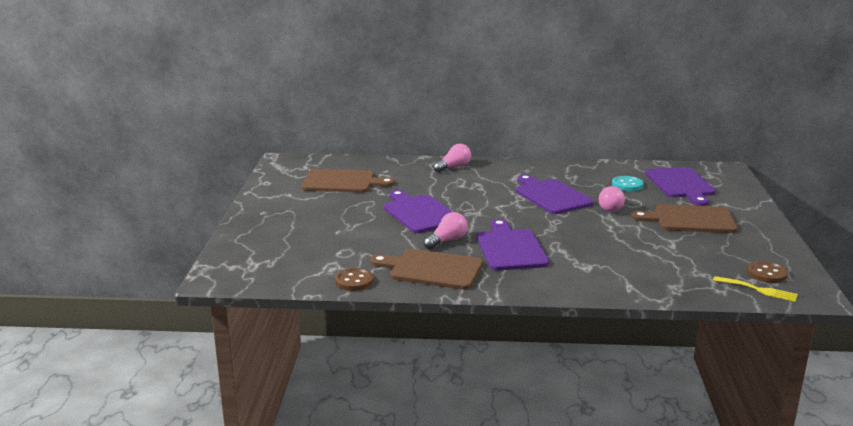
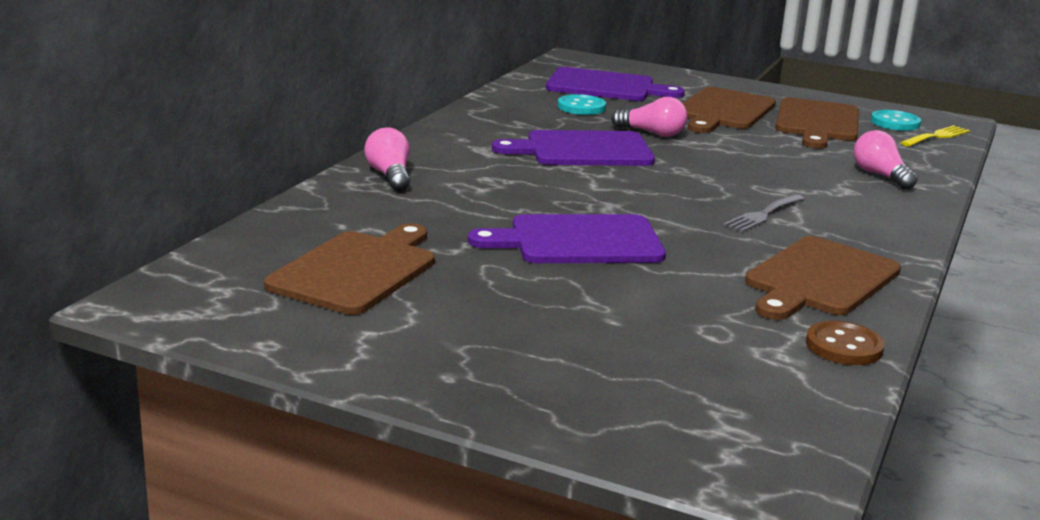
camera: 70 degrees left, 0 degrees up
pink light bulb [423,212,468,249] -> pink light bulb moved to [854,130,918,190]
purple cutting board [477,219,549,270] -> grey fork [723,194,805,232]
brown button [747,261,788,283] -> turquoise button [871,110,921,131]
none -> brown cutting board [775,97,859,149]

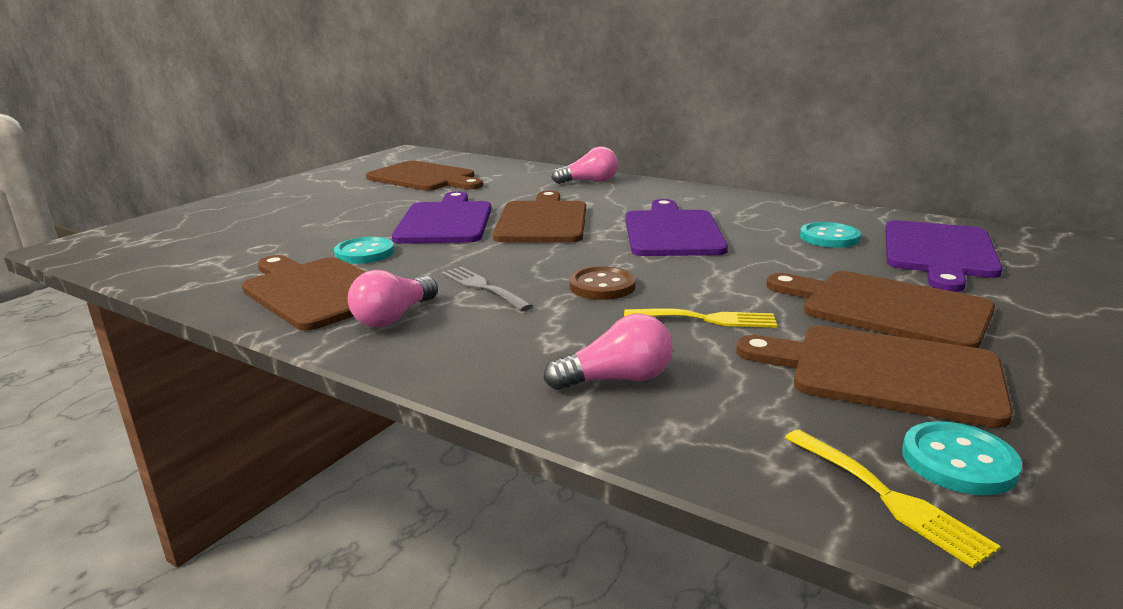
camera: 100 degrees right, 0 degrees up
pink light bulb [611,97,687,137] -> pink light bulb moved to [348,270,438,328]
brown button [806,321,885,365] -> brown button moved to [569,266,636,300]
none -> turquoise button [334,237,394,264]
none -> brown cutting board [493,191,586,242]
none -> yellow fork [624,308,777,328]

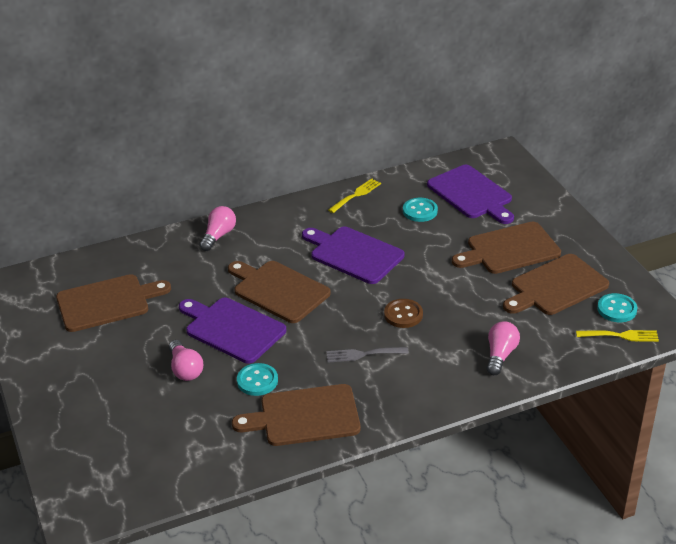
camera: 55 degrees left, 15 degrees up
pink light bulb [348,270,438,328] -> pink light bulb moved to [169,340,203,381]
yellow fork [624,308,777,328] -> yellow fork moved to [328,178,381,213]

